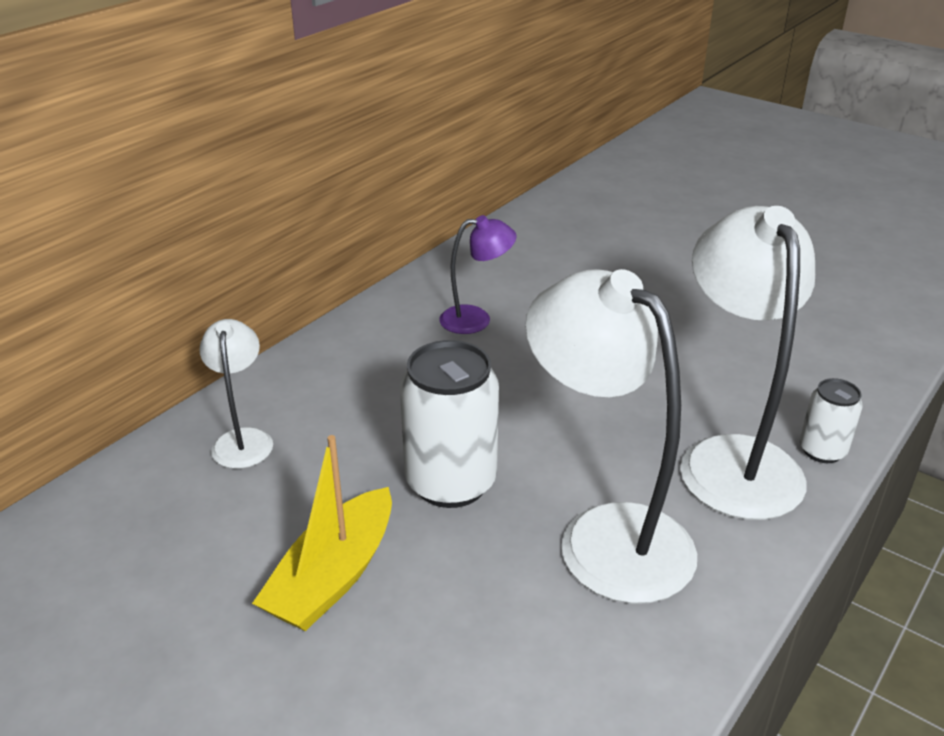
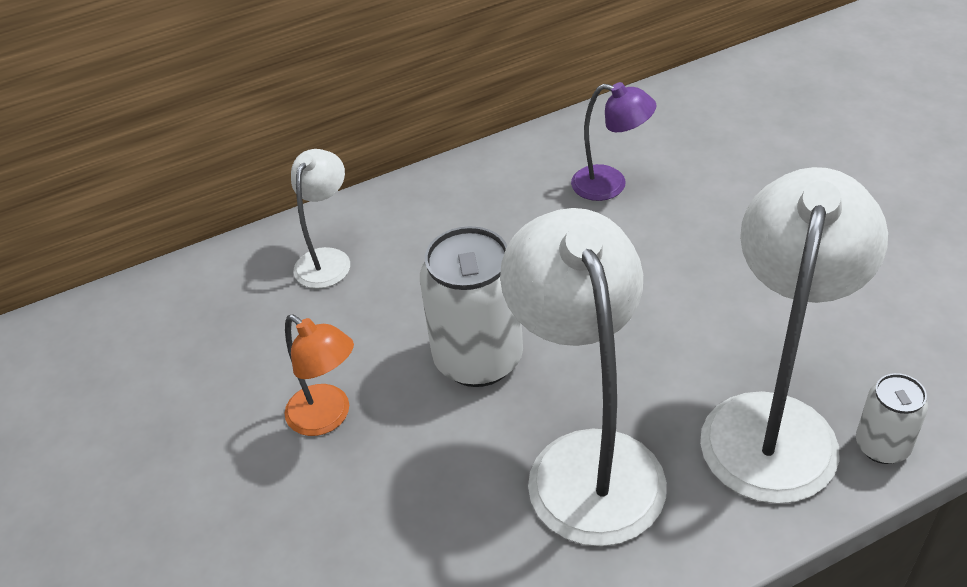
camera: 30 degrees right, 10 degrees up
yellow boat [252,435,392,631] -> orange lamp [284,315,354,436]

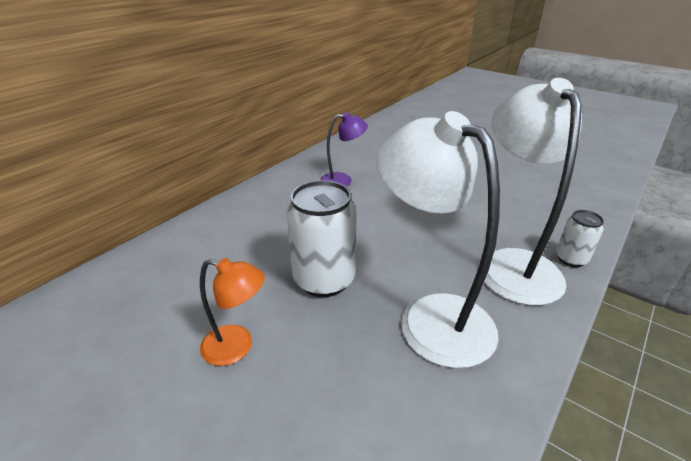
camera: 30 degrees left, 10 degrees down
white lamp [291,149,350,289] -> none

